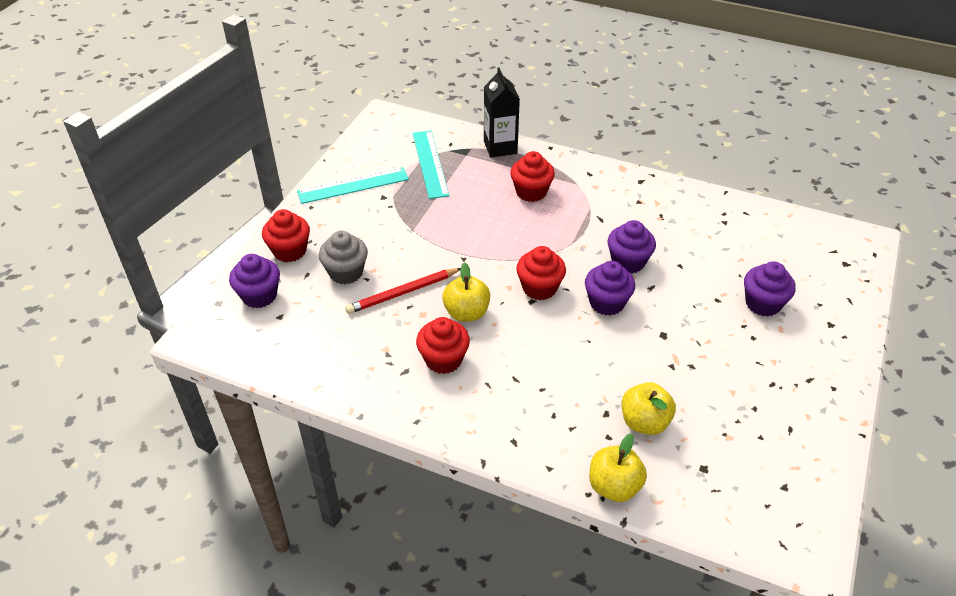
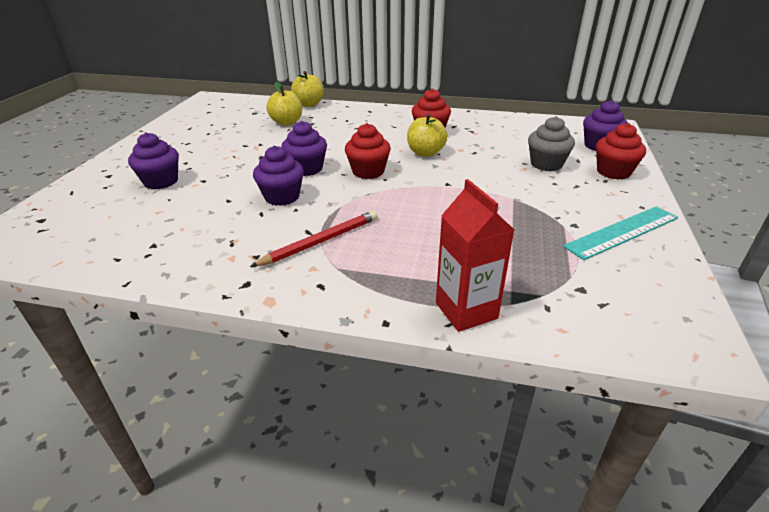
camera: 170 degrees right, 10 degrees down
red pencil [345,268,461,314] -> red pencil moved to [250,211,378,267]
turquoise ruler [413,131,449,199] -> none
black carton [484,68,520,158] -> red carton [436,179,514,332]
red cupcake [510,151,555,202] -> none

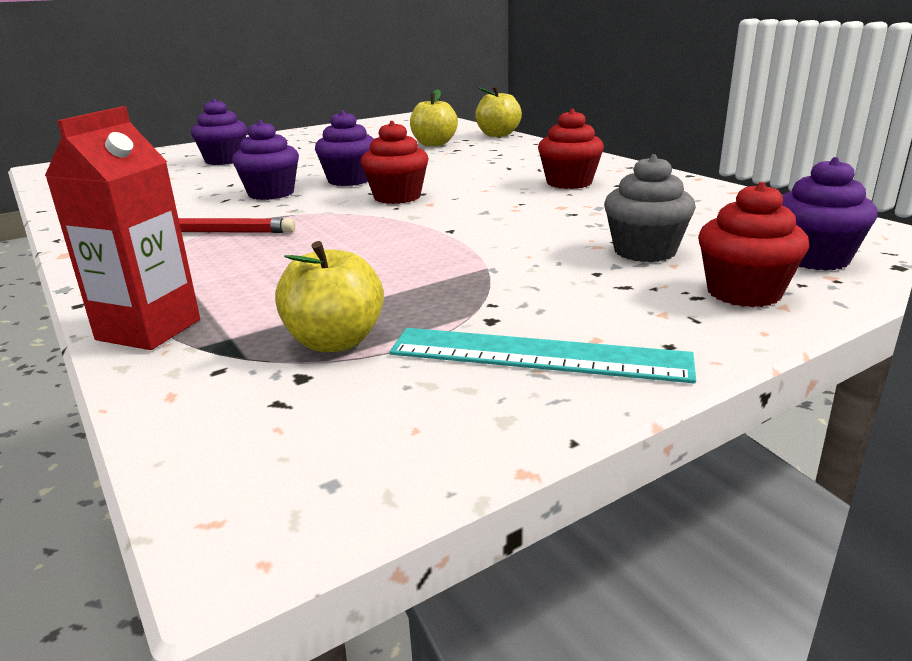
camera: 45 degrees right, 10 degrees down
yellow apple [407,114,447,157] -> yellow apple moved to [275,241,384,352]

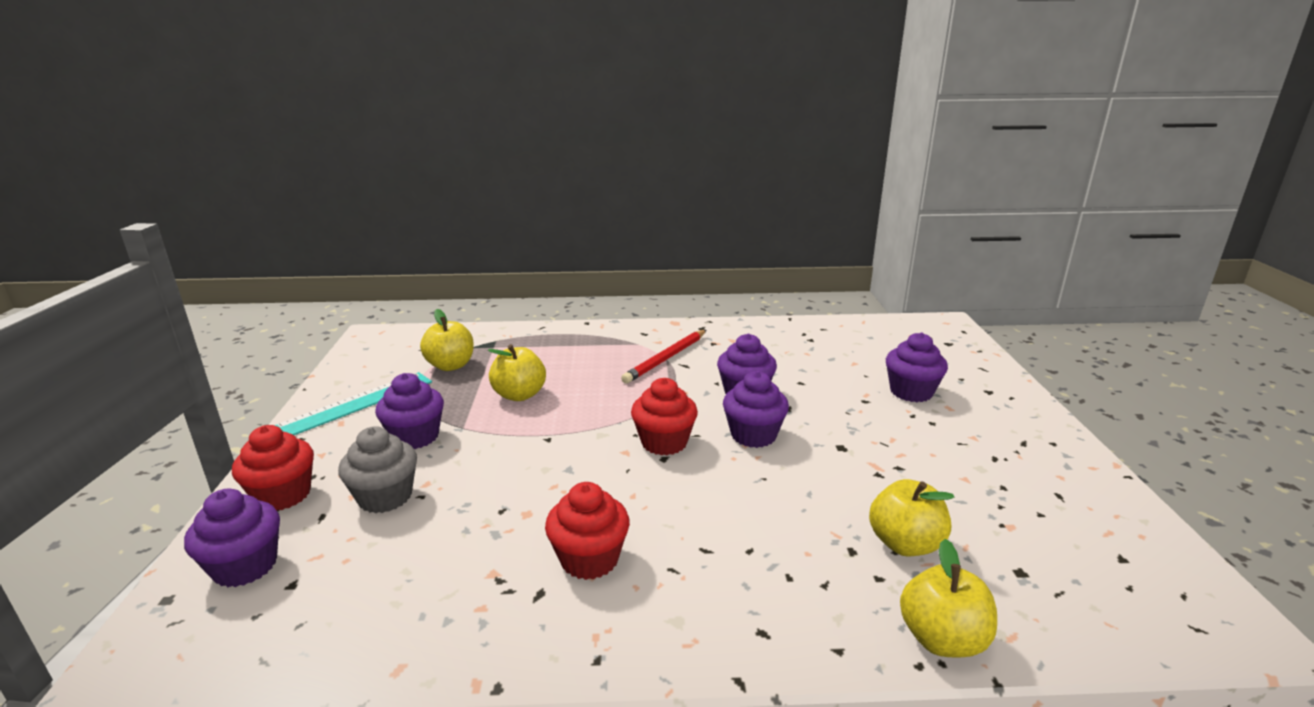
camera: 120 degrees right, 0 degrees up
red carton [45,106,200,350] -> none
none -> purple cupcake [375,373,444,449]
none -> yellow apple [488,344,546,401]

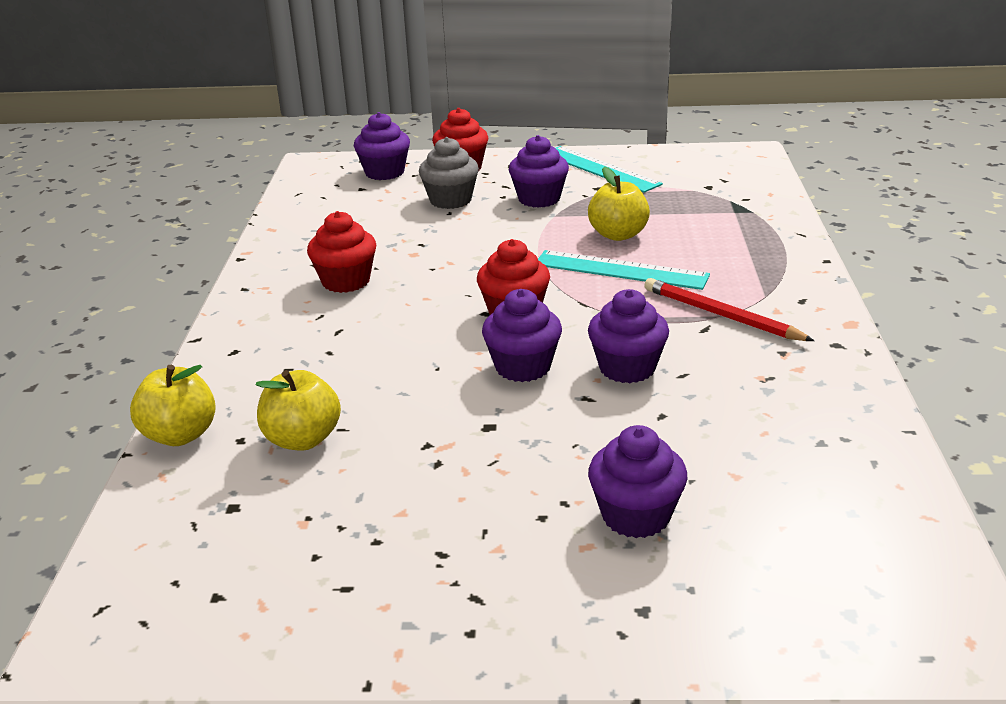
camera: 95 degrees right, 5 degrees up
yellow apple [420,309,474,371] -> none
none -> turquoise ruler [538,250,710,290]

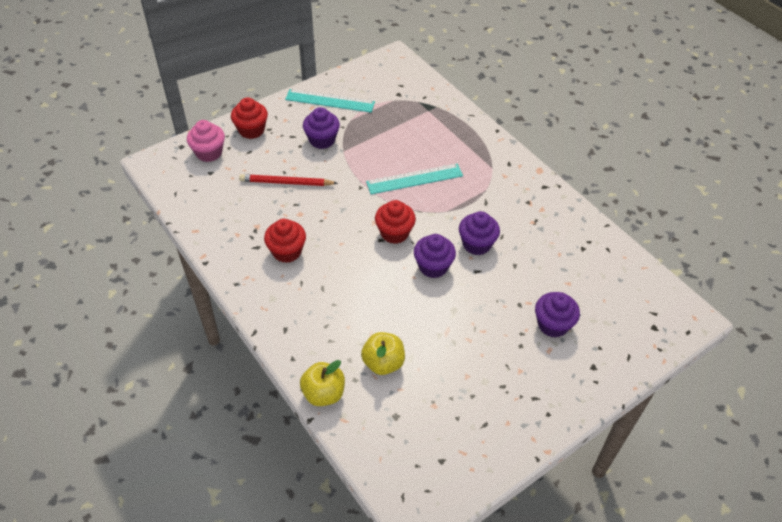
camera: 40 degrees left, 20 degrees up
purple cupcake [354,112,410,180] -> pink cupcake [187,120,225,162]
grey cupcake [419,137,479,209] -> none
yellow apple [588,167,650,241] -> none
red pencil [644,278,814,341] -> red pencil moved to [239,174,338,186]

